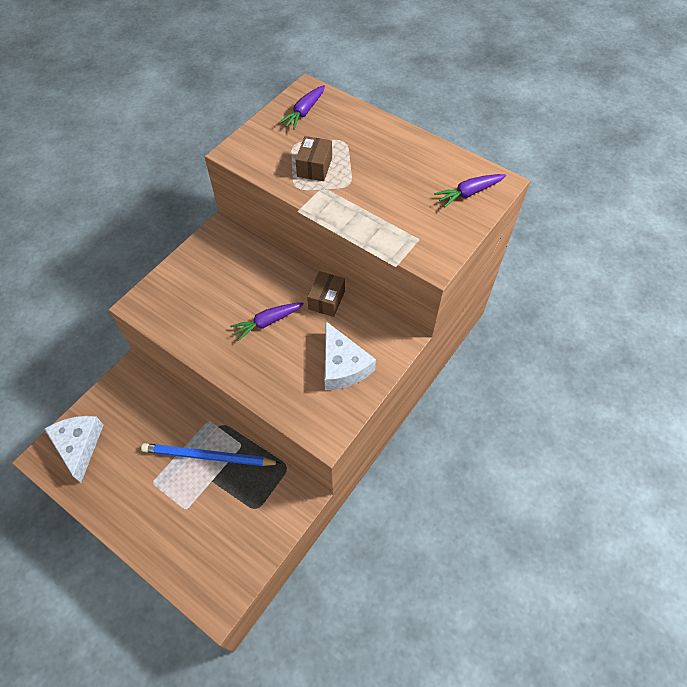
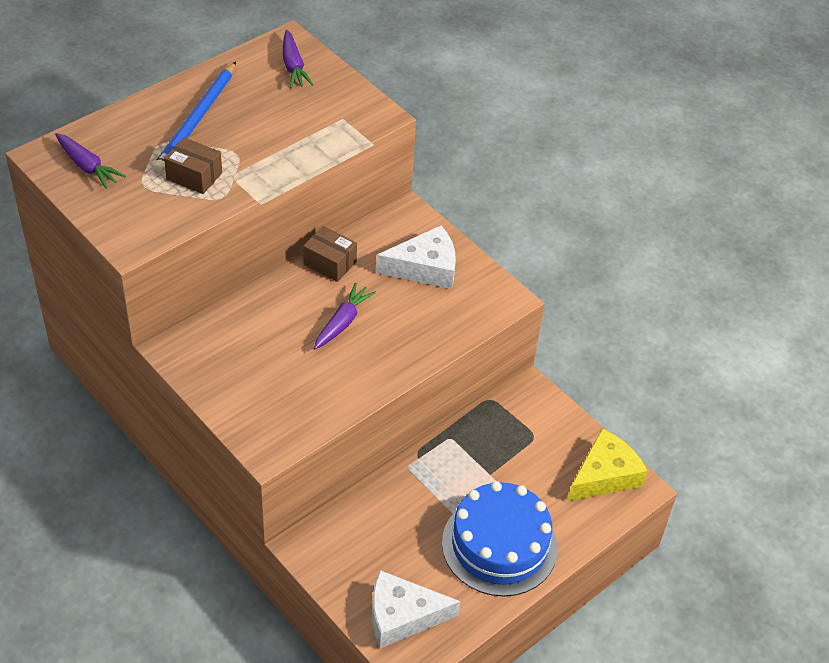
camera: 80 degrees left, 10 degrees down
blue pencil [141,443,281,466] -> blue pencil moved to [153,61,236,172]
purple carrot [230,303,304,341] -> purple carrot turned 135 degrees counterclockwise [314,283,376,349]
none -> blue cake [442,481,557,596]
none -> yellow cheese [568,428,648,501]

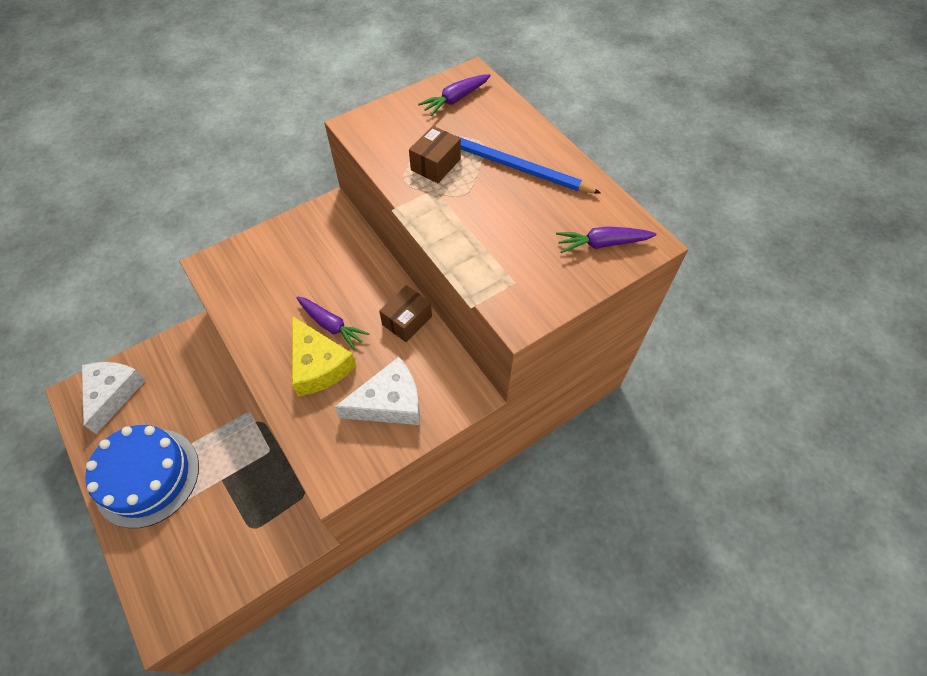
camera: 100 degrees right, 10 degrees up
white cheese [376,225,456,289] -> white cheese turned 105 degrees counterclockwise [334,357,420,425]
yellow cheese [568,428,648,501] -> yellow cheese moved to [292,316,356,396]

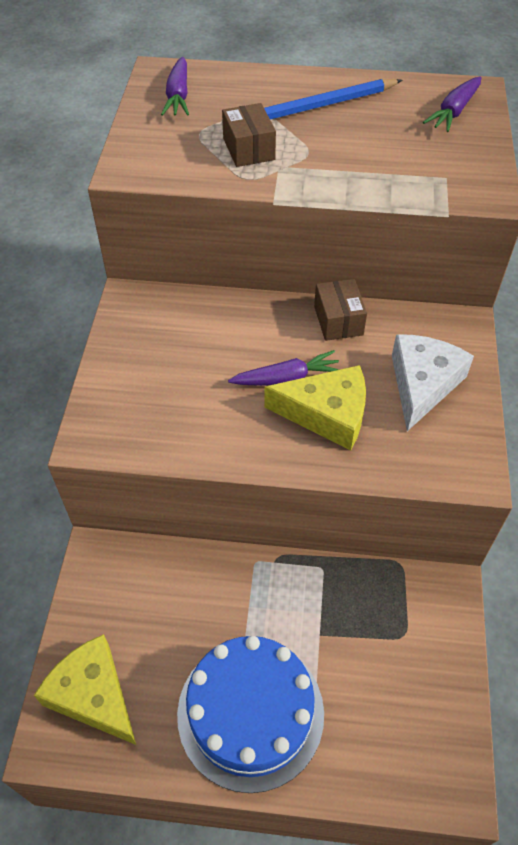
camera: 50 degrees left, 5 degrees down
white cheese [82,362,146,434] -> yellow cheese [34,634,136,745]

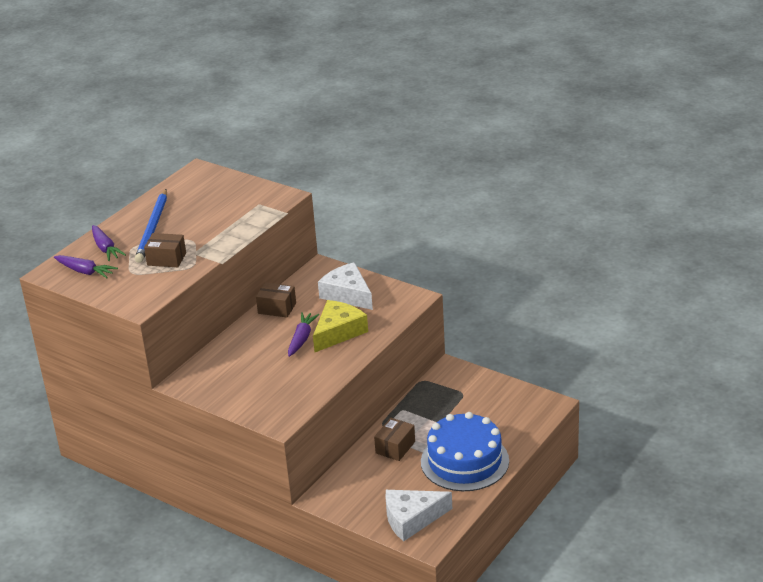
camera: 60 degrees left, 20 degrees down
yellow cheese [34,634,136,745] -> white cheese [386,490,452,541]
purple carrot [423,76,481,132] -> purple carrot moved to [92,225,126,261]
none -> brown box [374,418,415,461]

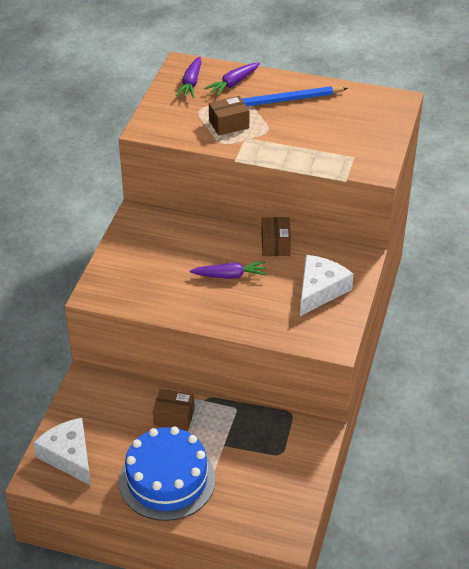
camera: 70 degrees right, 10 degrees up
brown box [144,233,186,267] -> brown box turned 75 degrees clockwise [209,96,249,135]
yellow cheese [313,300,368,352] -> none

